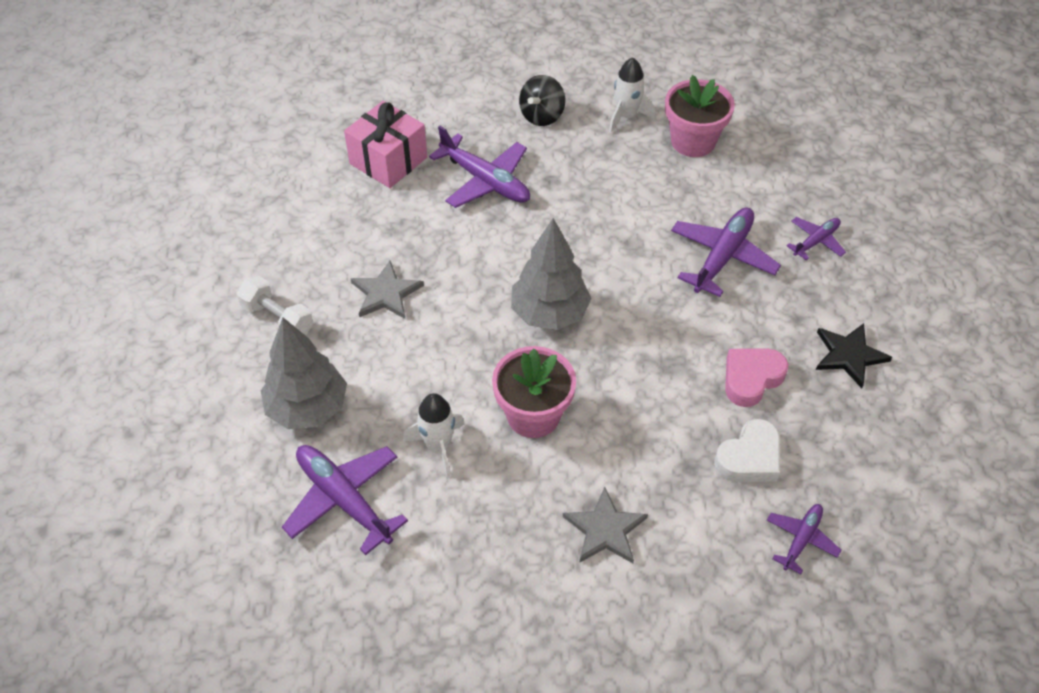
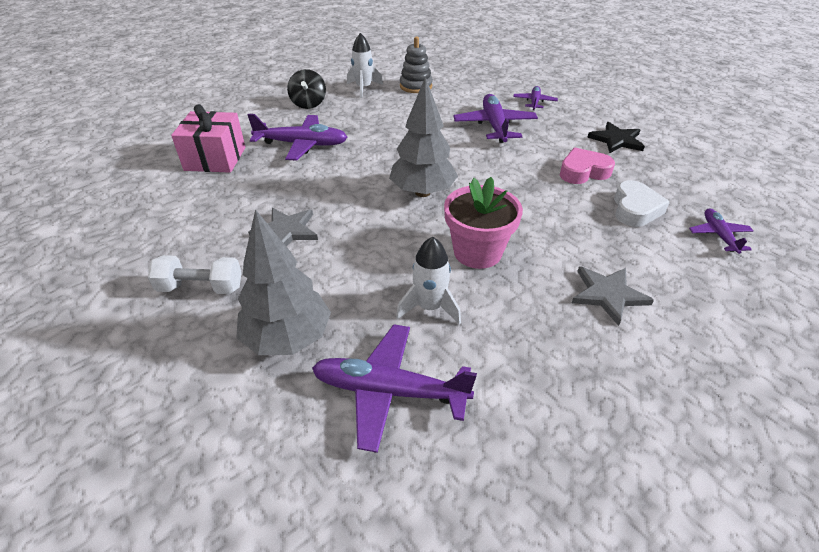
camera: 35 degrees left, 10 degrees down
pink flower pot [665,75,735,157] -> grey stacking toy [400,36,433,93]
pink heart [725,349,788,407] -> pink heart turned 60 degrees clockwise [560,148,615,184]

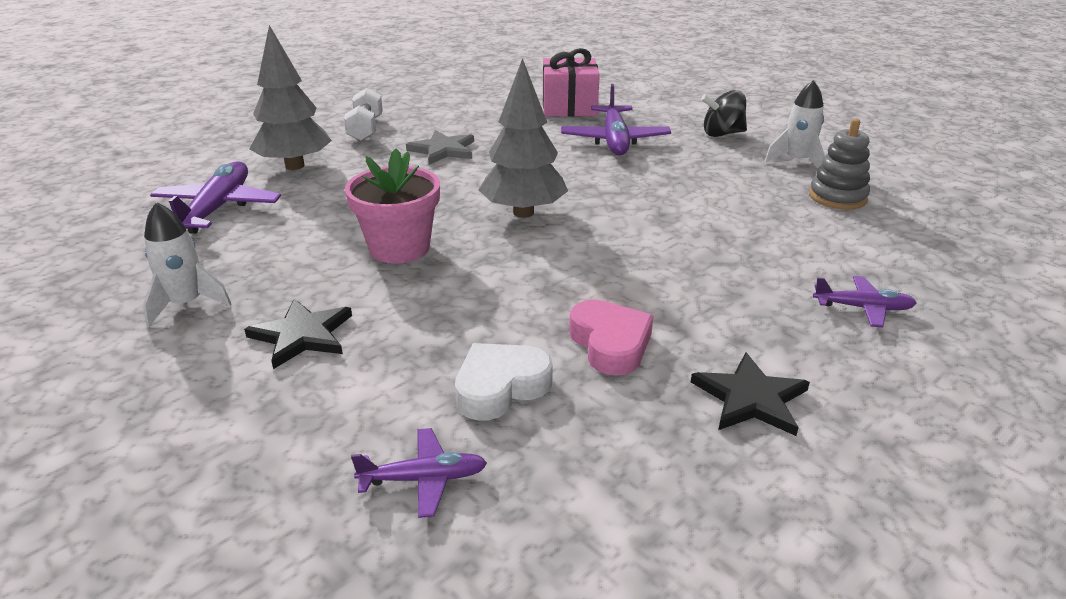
camera: 85 degrees right, 10 degrees down
white rocket [396,237,461,324] -> white rocket moved to [143,202,231,327]
purple plane [453,94,538,143] -> none
grey star [572,266,654,326] -> black star [244,299,352,369]
white heart [614,180,670,227] -> white heart turned 135 degrees clockwise [455,343,553,421]

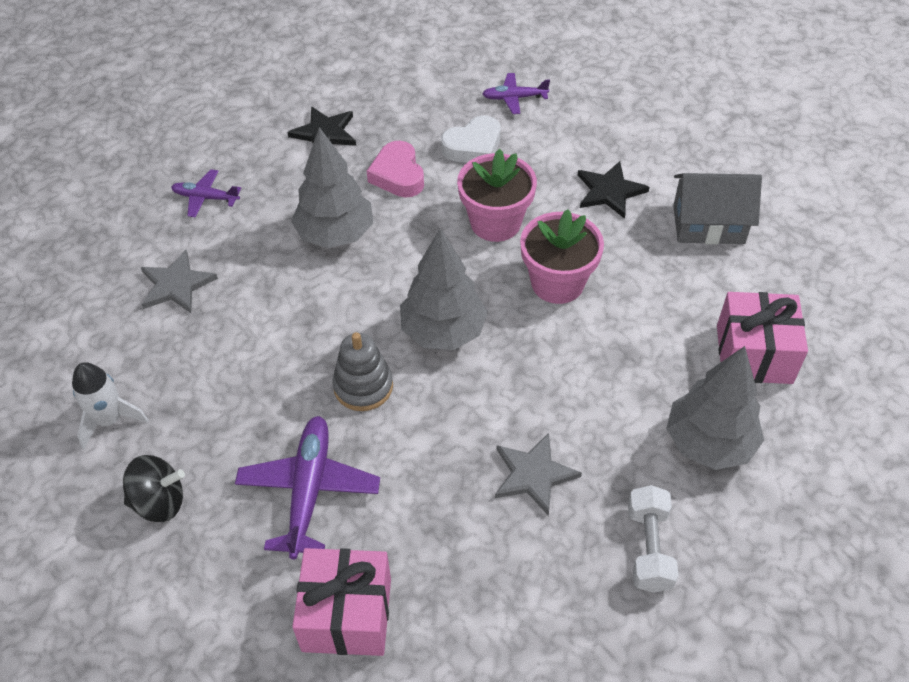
camera: 175 degrees left, 20 degrees up
white rocket [143,202,231,327] -> grey house [673,173,762,245]
purple plane [150,161,281,234] -> pink gift [717,292,808,384]
grey stacking toy [809,119,870,210] -> grey stacking toy moved to [332,332,393,411]
none -> grey star [141,250,218,313]
none -> grey tree [291,127,373,248]
none -> pink flower pot [457,149,537,242]

